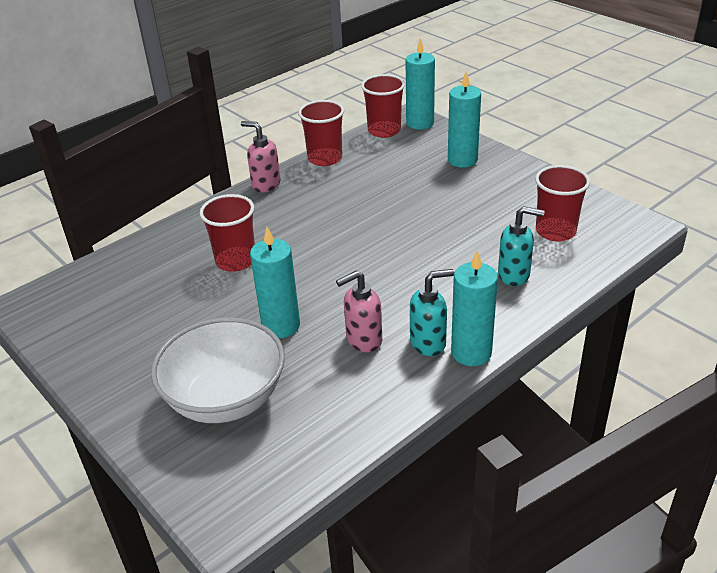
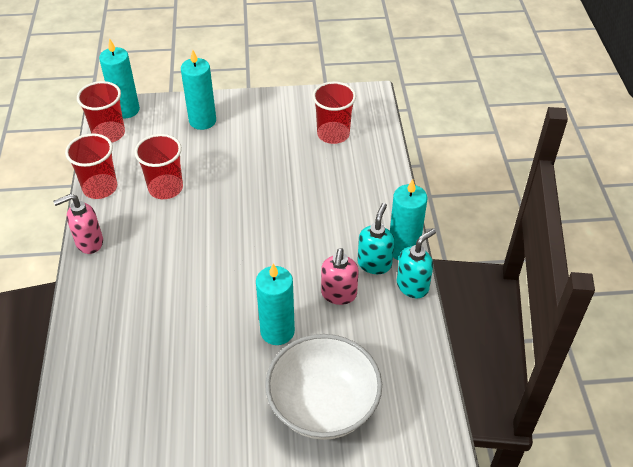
camera: 55 degrees left, 10 degrees up
red cup [200,194,255,272] -> red cup moved to [134,134,183,199]
turquoise soap dispenser [498,206,545,286] -> turquoise soap dispenser moved to [397,229,436,298]

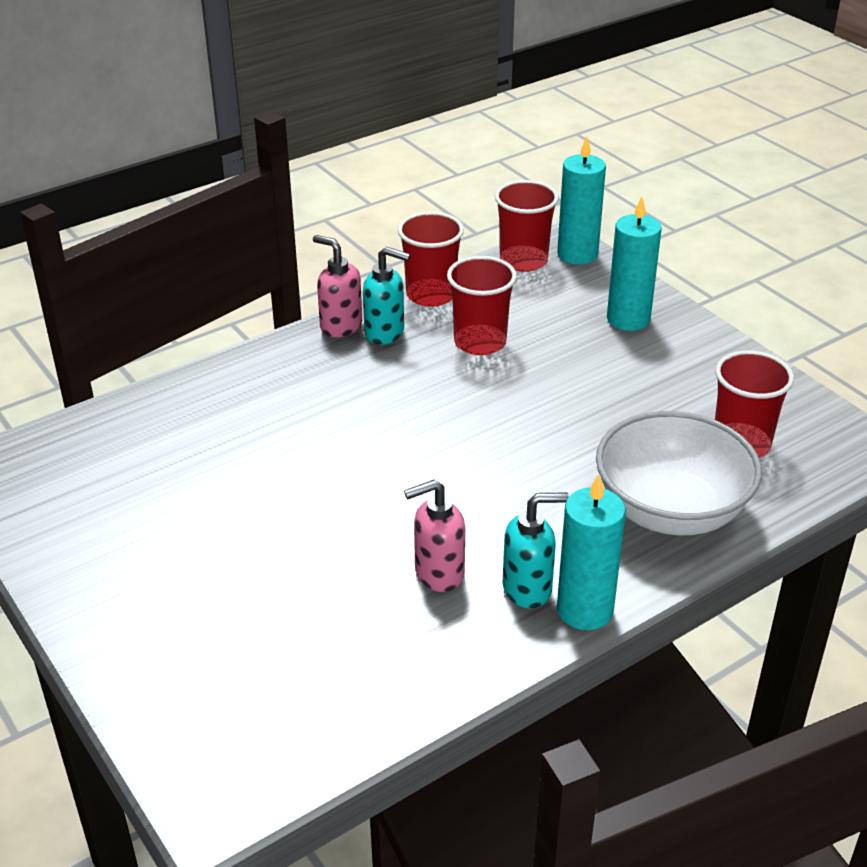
camera: 60 degrees right, 10 degrees down
turquoise candle [256,264,295,345] -> none
white bowl [265,334,382,440] -> white bowl moved to [596,411,762,535]
turquoise soap dispenser [397,229,436,298] -> turquoise soap dispenser moved to [363,247,410,345]

